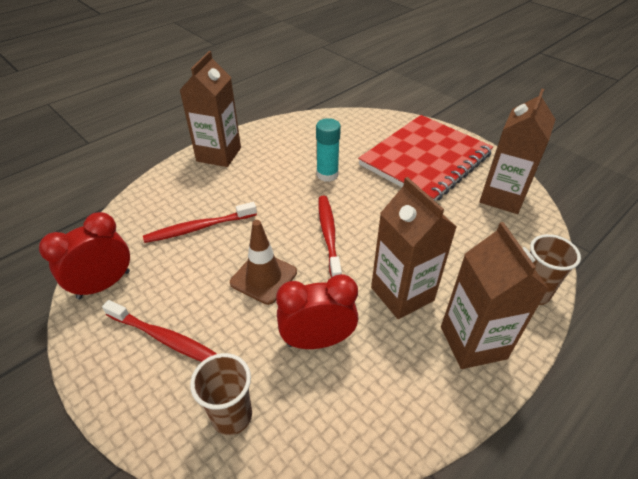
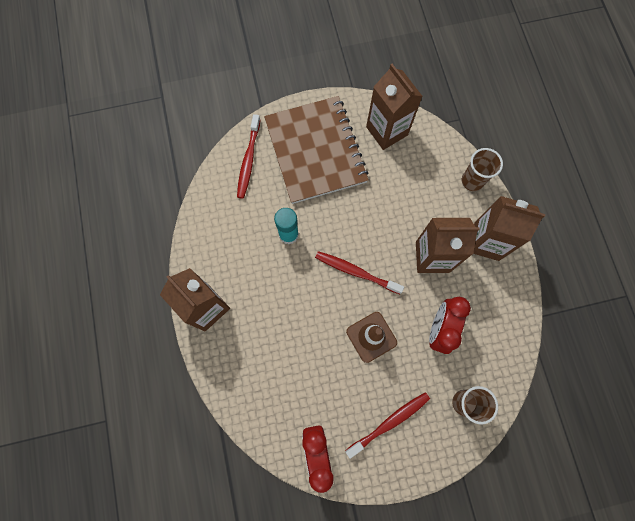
camera: 60 degrees left, 30 degrees up
red toothbrush [143,202,257,243] -> red toothbrush moved to [237,114,260,199]
red notebook [358,115,493,201] -> brown notebook [264,96,369,204]

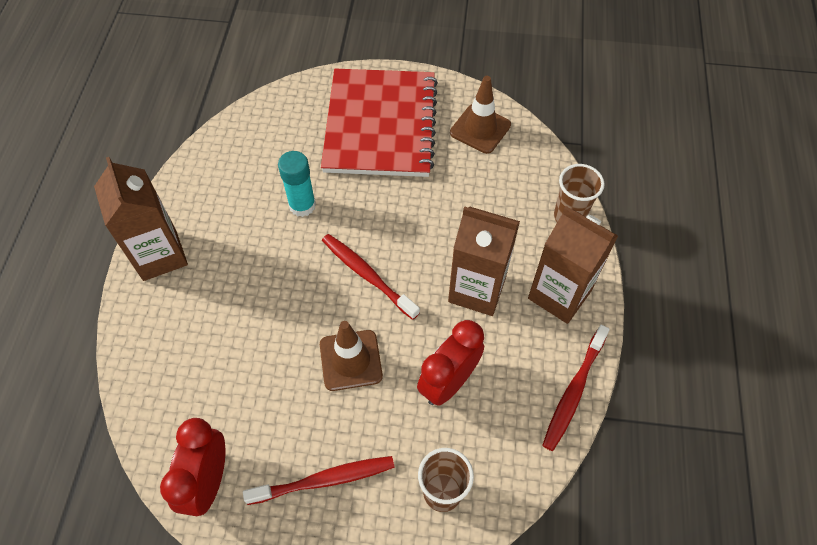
camera: 20 degrees right, 15 degrees down
red toothbrush [237,114,260,199] -> red toothbrush moved to [542,325,610,451]
brown notebook [264,96,369,204] -> red notebook [321,68,438,177]
brown carton [366,64,423,150] -> brown traffic cone [450,76,511,154]

